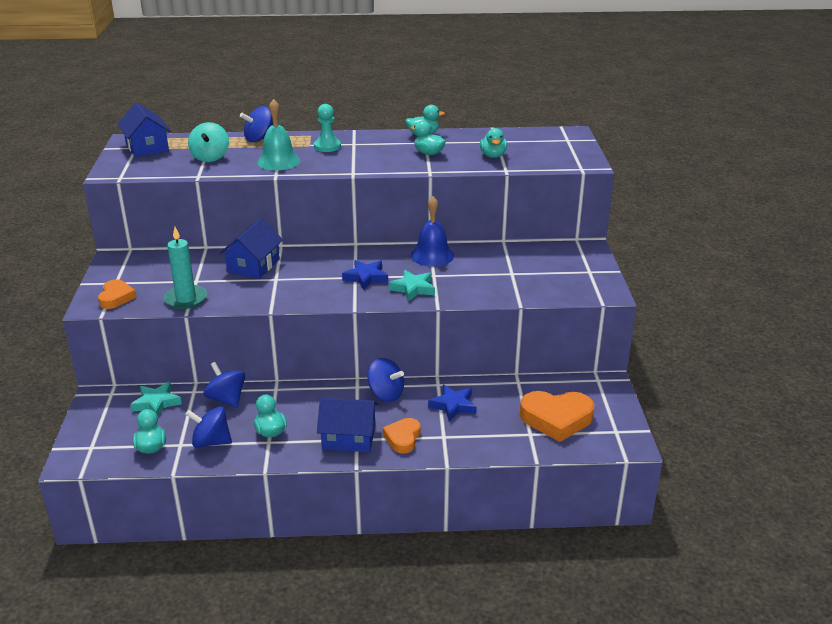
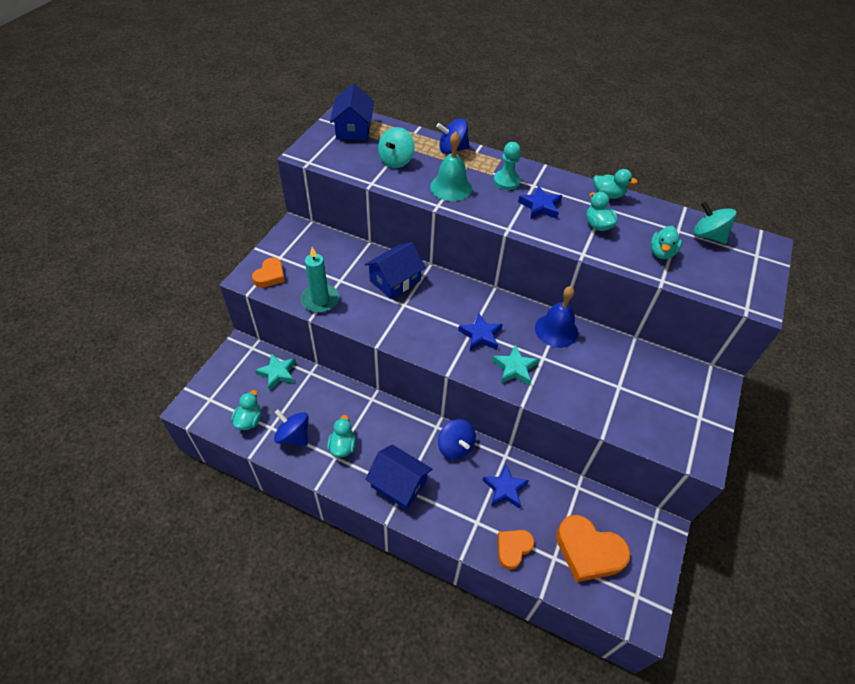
camera: 25 degrees right, 20 degrees up
blue spinning top [204,362,245,408] -> none
orange heart [383,418,421,454] -> orange heart moved to [498,530,534,570]
none -> blue star [518,186,562,219]
none -> turquoise spinning top [693,201,737,244]

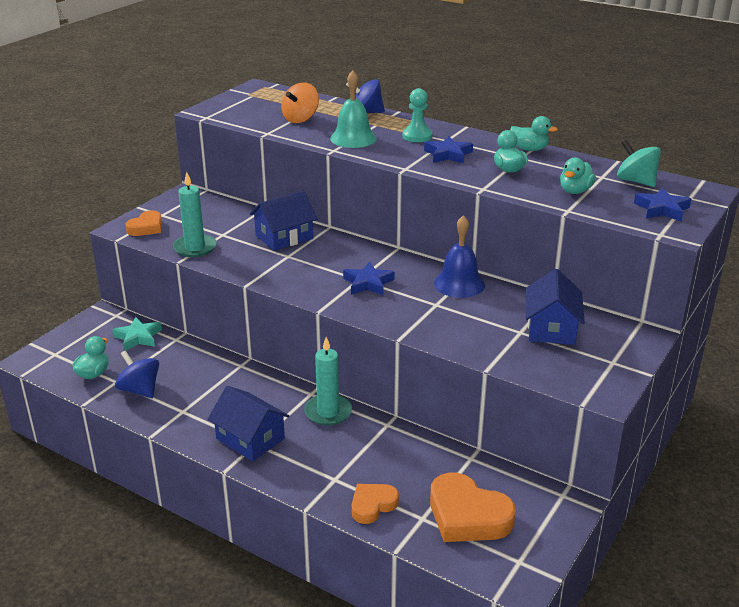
camera: 10 degrees right, 20 degrees down
turquoise duck [327,415,356,457] -> none
blue house [330,83,374,140] -> blue house moved to [526,269,585,345]
turquoise spinning top [378,127,414,168] -> orange spinning top [281,82,319,123]
blue spinning top [438,419,476,460] -> turquoise candle [304,337,352,426]
blue star [482,464,529,509] -> blue star moved to [634,188,691,222]
turquoise star [492,344,539,386] -> none

